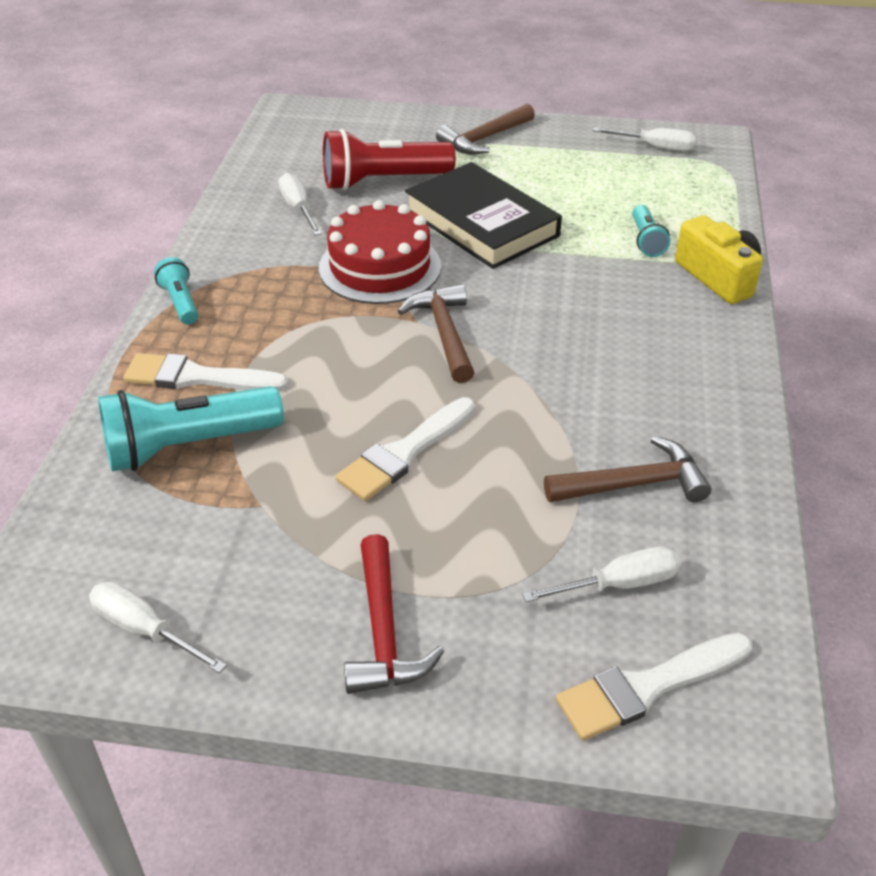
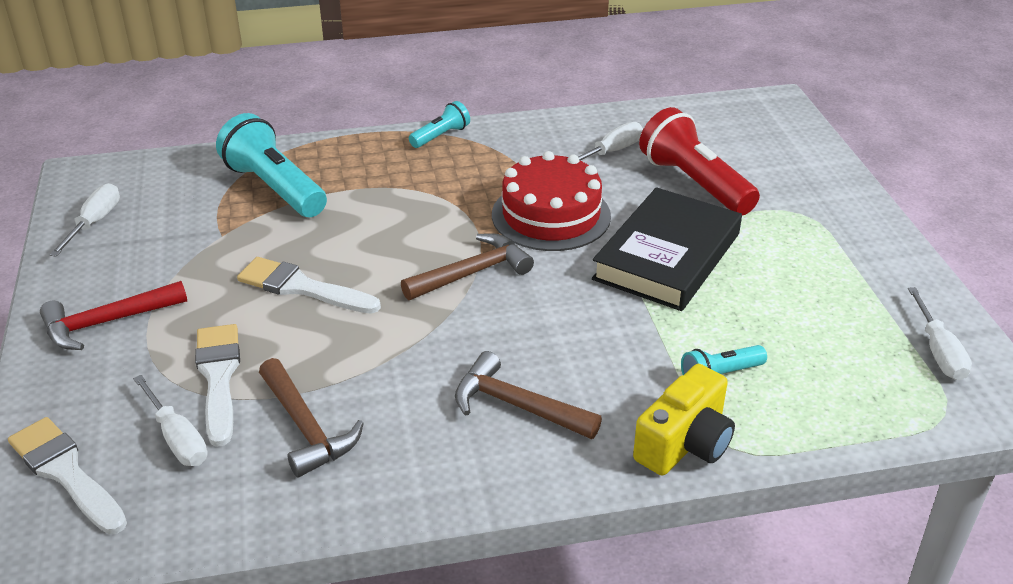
camera: 70 degrees right, 5 degrees down
white brush [123,353,289,391] -> white brush moved to [195,324,240,447]
brown hammer [436,103,535,154] -> brown hammer moved to [455,351,602,439]

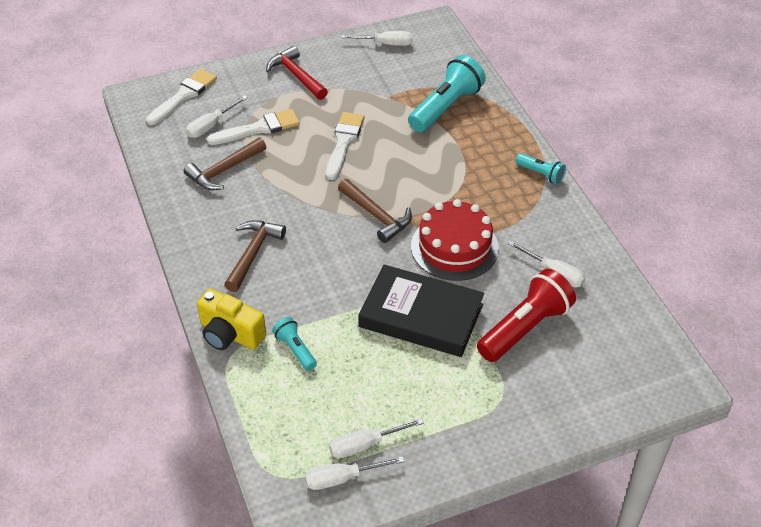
camera: 80 degrees right, 10 degrees up
none -> white screwdriver [329,418,424,458]

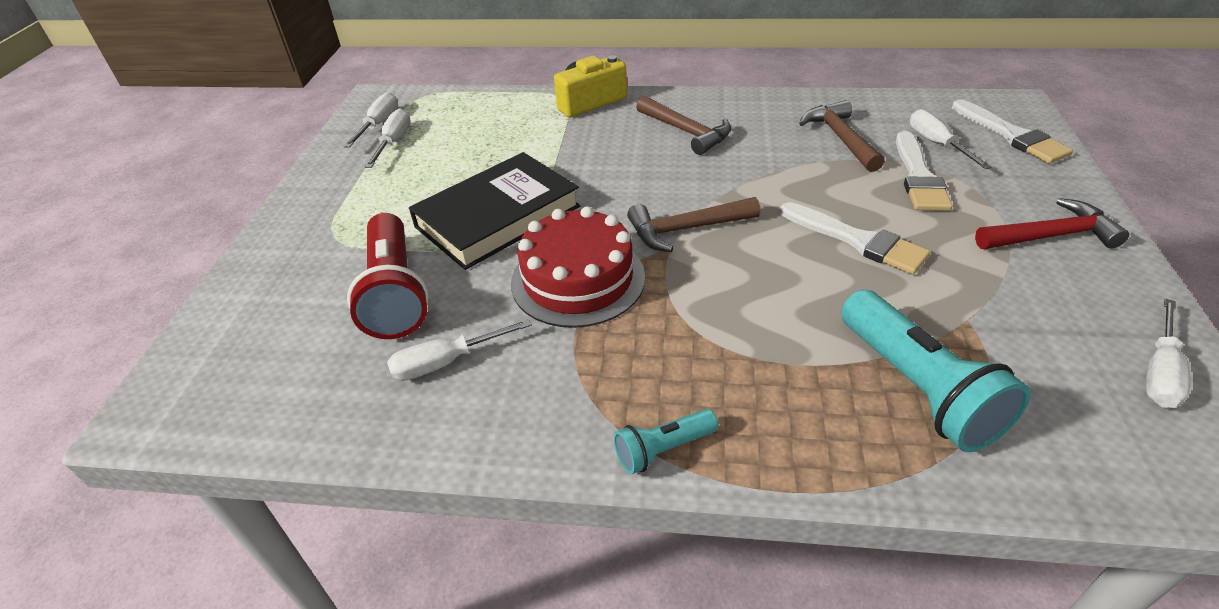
camera: 120 degrees right, 5 degrees down
turquoise flashlight [272,317,317,371] -> none

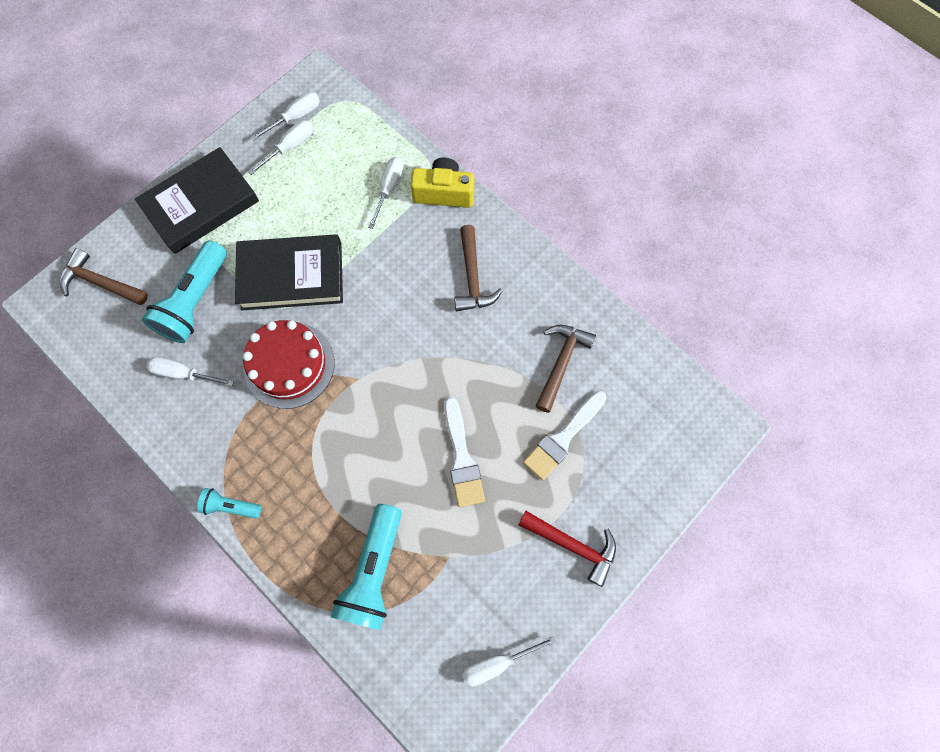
camera: 35 degrees right, 30 degrees up
red flashlight [347,213,429,339] -> turquoise flashlight [142,240,227,343]
brown hammer [627,197,760,252] -> brown hammer moved to [60,248,148,305]
white screwdriver [910,109,992,169] -> white screwdriver moved to [368,157,403,229]
white brush [952,99,1073,164] -> none
none -> black book [135,147,259,254]

